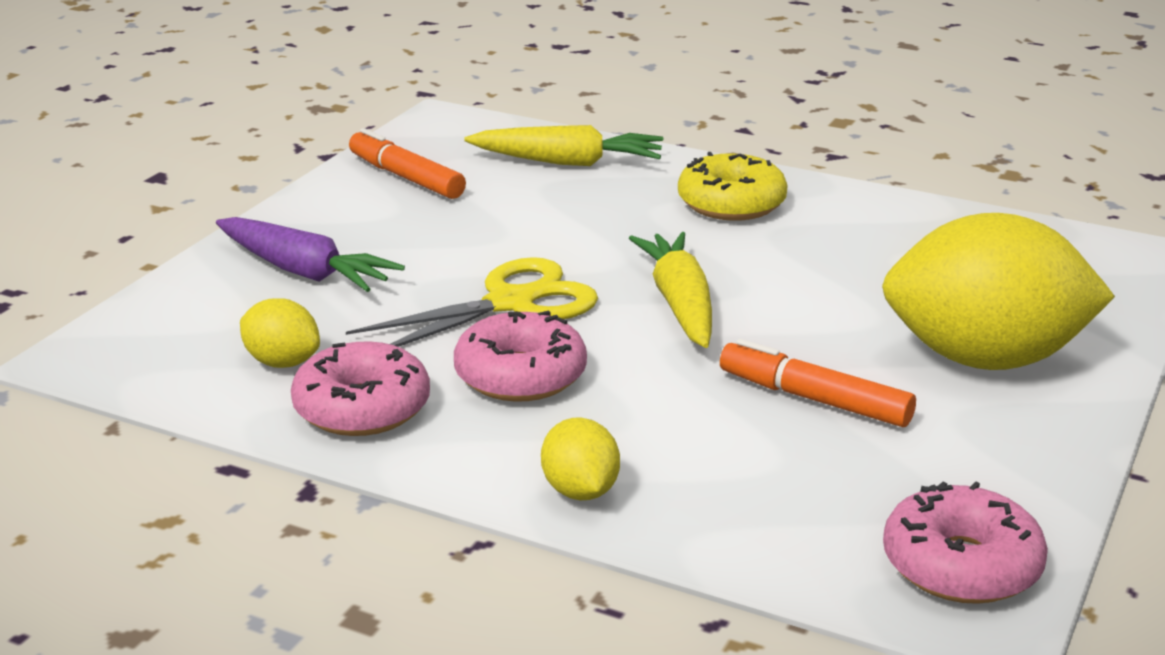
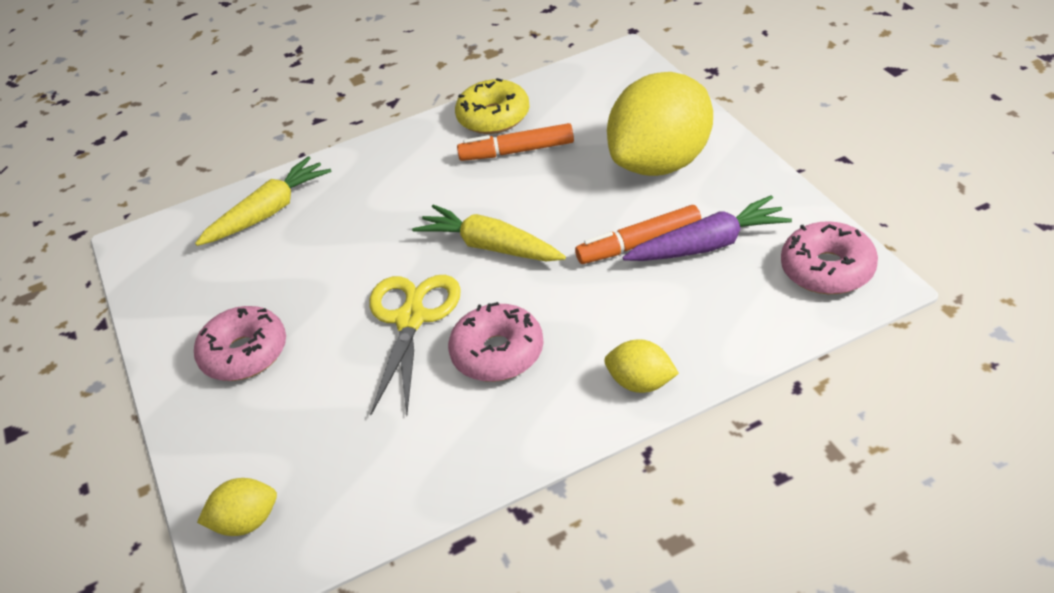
camera: 45 degrees left, 15 degrees up
purple carrot [216,217,405,292] -> purple carrot moved to [622,195,792,261]
yellow lemon [240,298,320,368] -> yellow lemon moved to [197,478,277,536]
pink donut [291,341,430,436] -> pink donut moved to [194,306,286,381]
orange marker [349,128,466,199] -> orange marker moved to [457,123,574,161]
yellow donut [678,152,788,221] -> yellow donut moved to [455,78,530,134]

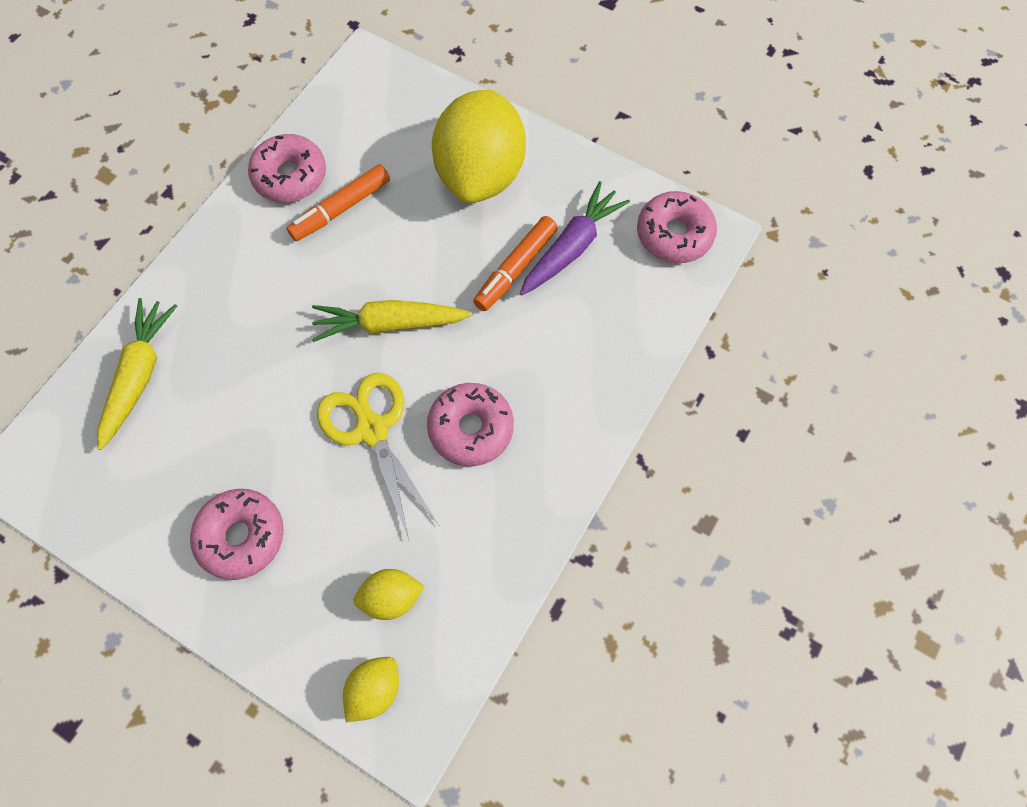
camera: 40 degrees left, 25 degrees up
yellow donut [455,78,530,134] -> pink donut [248,134,326,203]
yellow lemon [604,339,679,393] -> yellow lemon moved to [353,569,424,620]

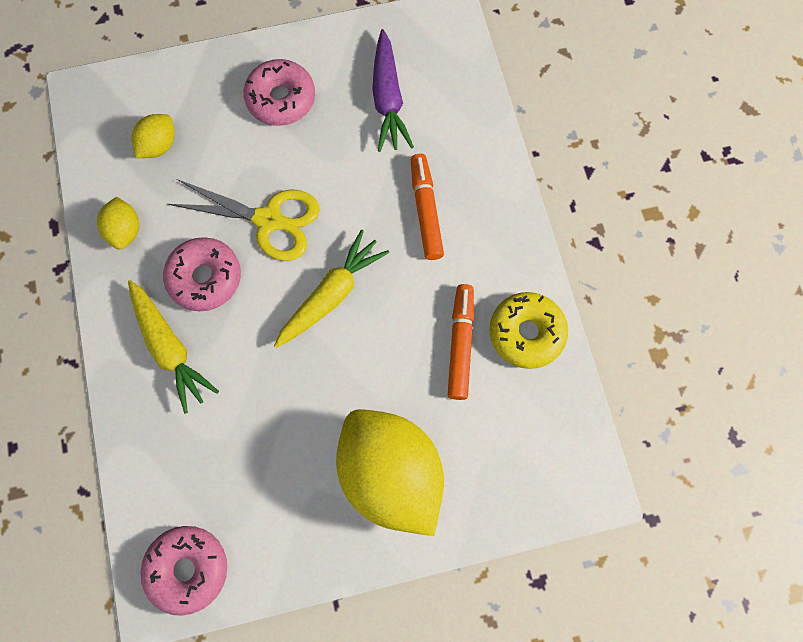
camera: 135 degrees right, 5 degrees up
yellow carrot [97,298,177,450] -> yellow carrot moved to [128,280,219,414]
pink donut [248,134,326,203] -> yellow donut [489,292,568,369]
yellow lemon [343,657,399,722] -> yellow lemon moved to [97,197,139,250]
orange marker [473,216,558,311] -> orange marker moved to [411,154,444,260]
purple carrot [520,181,630,295] -> purple carrot moved to [372,29,414,152]

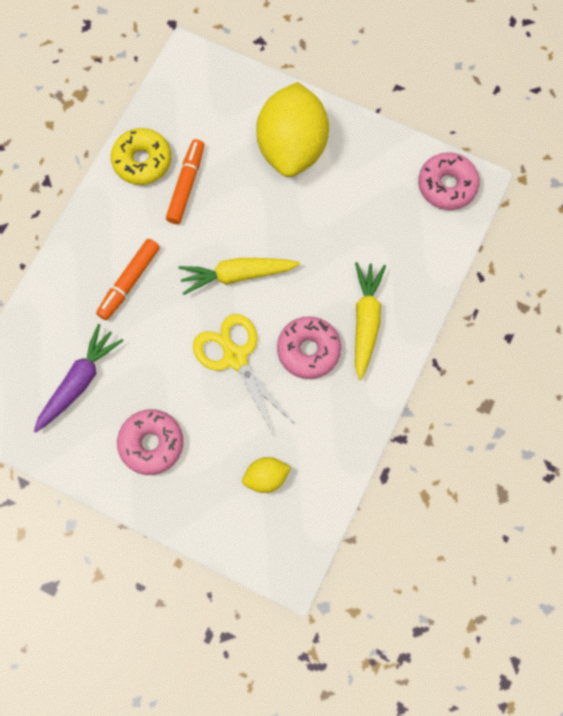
camera: 140 degrees left, 0 degrees up
yellow lemon [97,197,139,250] -> none
orange marker [448,284,474,400] -> orange marker turned 150 degrees clockwise [166,139,204,224]

